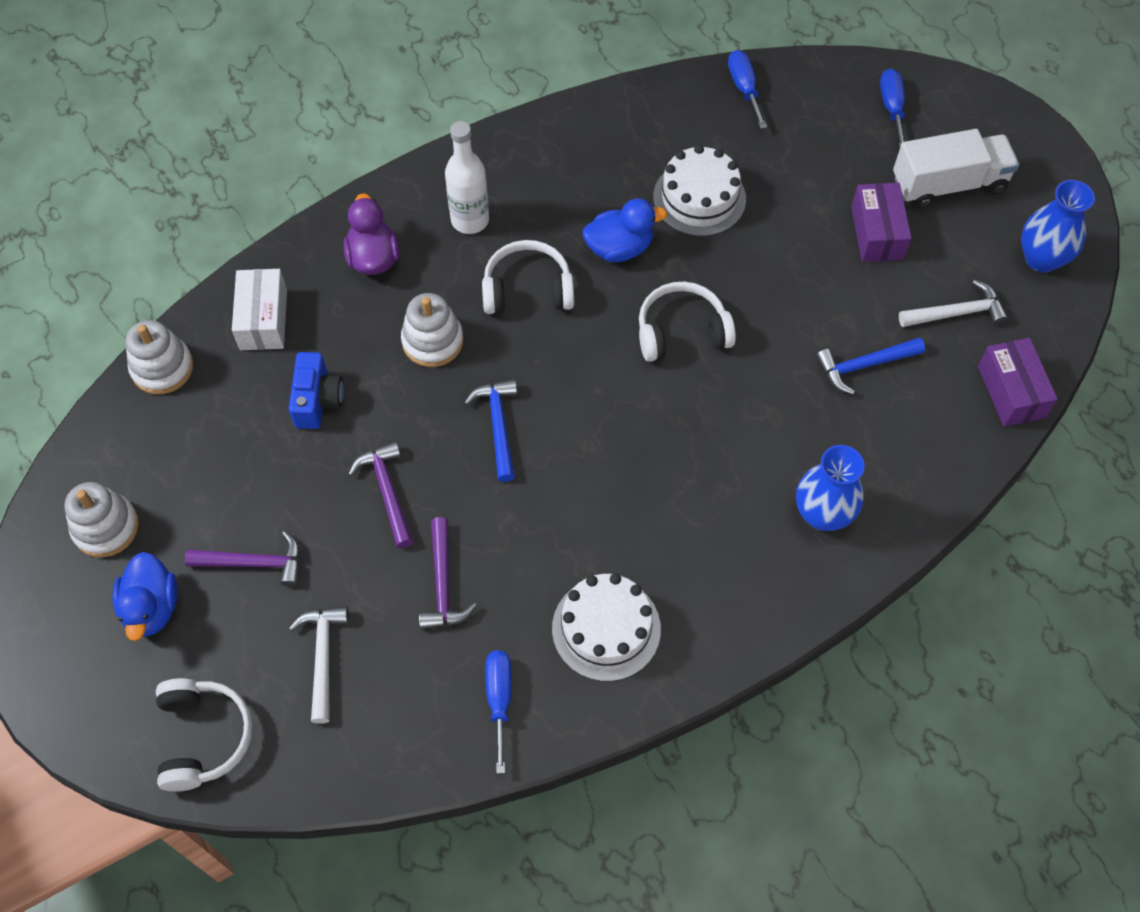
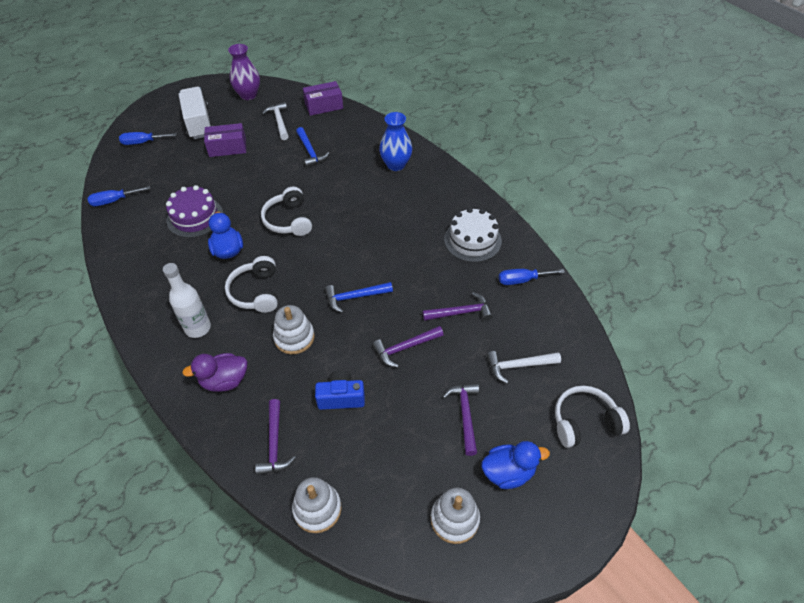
camera: 95 degrees left, 10 degrees down
white box [232,269,287,350] -> purple hammer [255,399,296,475]
white cake [653,145,746,237] -> purple cake [166,185,223,238]
blue vase [1021,180,1095,273] -> purple vase [228,44,260,100]

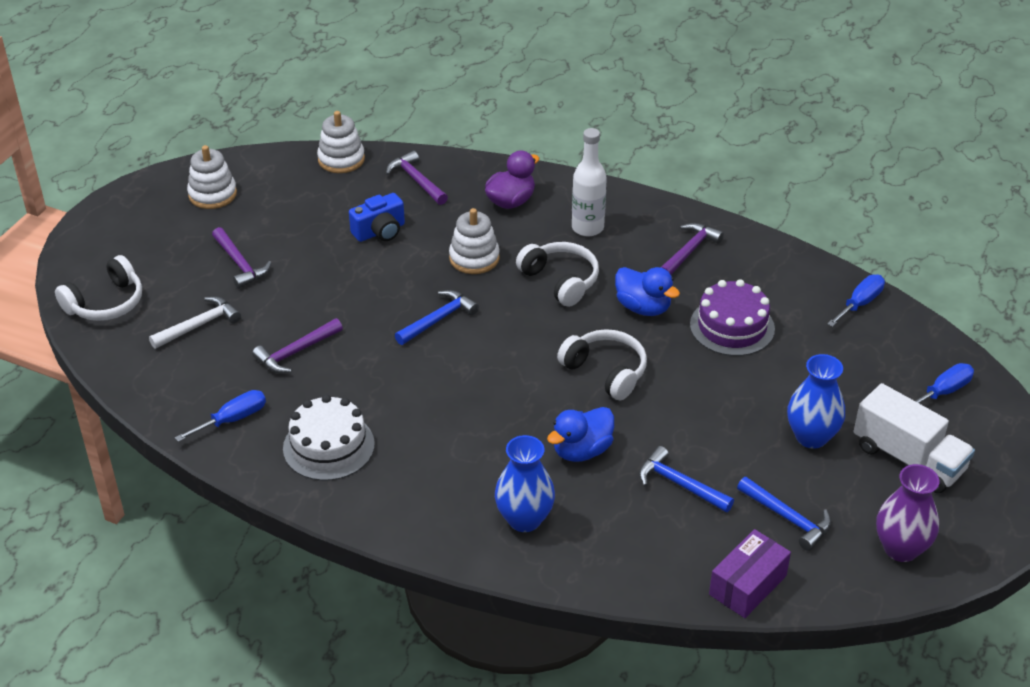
camera: 150 degrees right, 10 degrees down
purple box [204,123,246,157] -> blue vase [787,354,845,449]
white hammer [262,102,289,140] -> blue hammer [737,477,832,551]
purple hammer [372,326,444,367] -> purple hammer moved to [661,223,724,275]
blue duck [482,441,550,489] -> blue duck moved to [547,407,614,462]

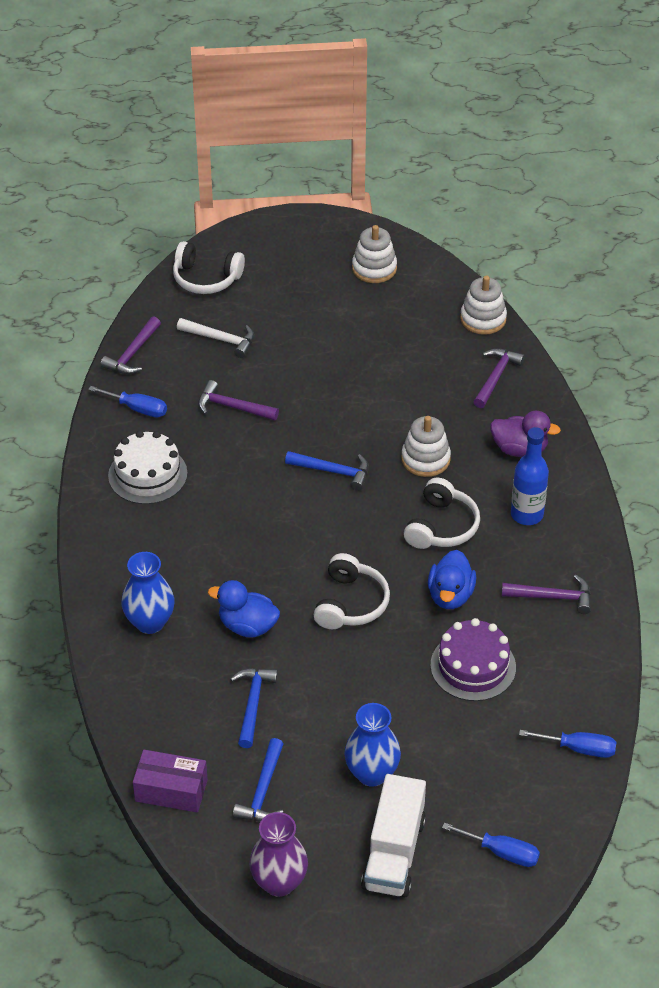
camera: 60 degrees right, 5 degrees up
purple hammer [212,227,272,288] -> purple hammer moved to [101,316,161,374]
blue camera [349,193,405,242] -> none
white bottle [572,128,607,237] -> blue bottle [511,427,549,525]

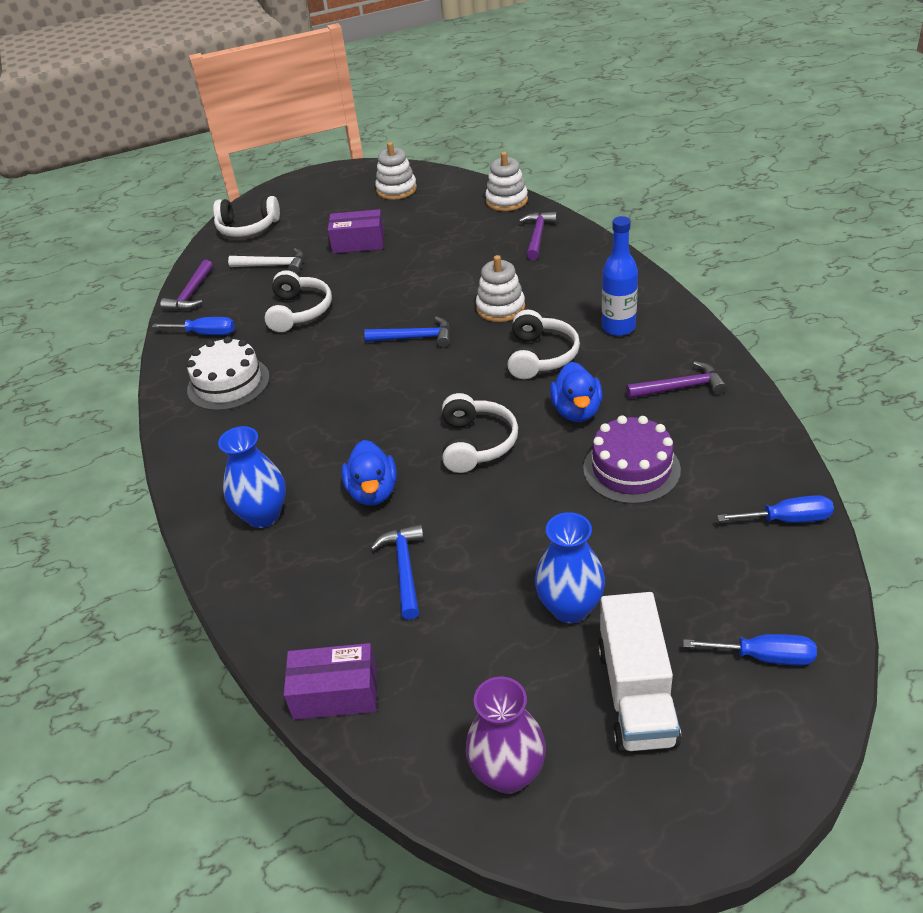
camera: 10 degrees left, 5 degrees down
purple hammer [198,380,279,420] -> white headphones [264,270,332,332]
blue duck [208,580,280,637] -> blue duck turned 105 degrees counterclockwise [342,440,397,506]
blue hammer [233,738,284,821] -> none
purple duck [490,411,561,457] -> none
none -> purple box [328,209,384,254]

